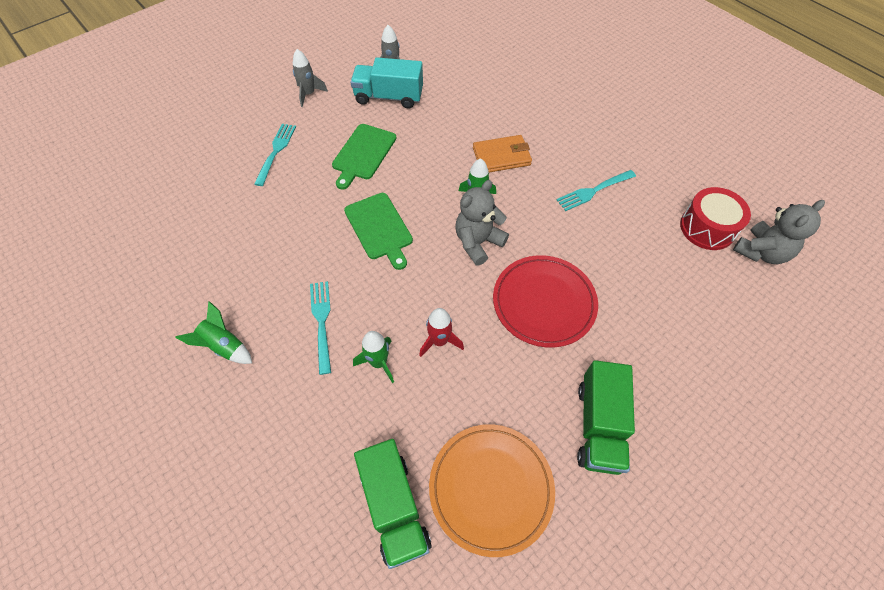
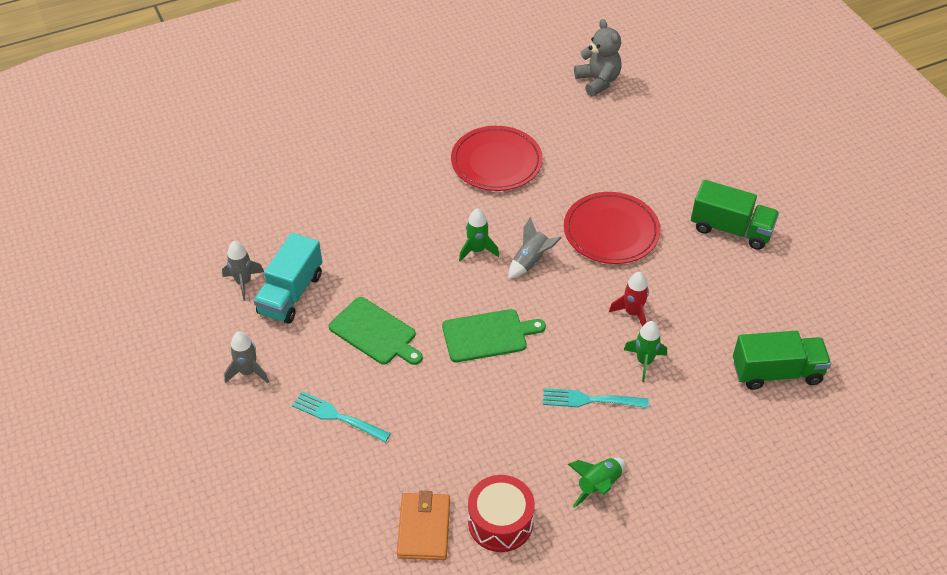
camera: 75 degrees left, 10 degrees down
orange plate [429,424,555,557] -> none
grey teddy bear [455,180,509,266] -> grey rocket [509,217,562,279]
orange wallet [473,135,532,172] -> orange wallet moved to [397,491,450,560]
turquoise fork [557,170,636,211] -> red plate [451,126,543,191]
red drum [680,187,751,250] -> red drum moved to [468,475,535,552]

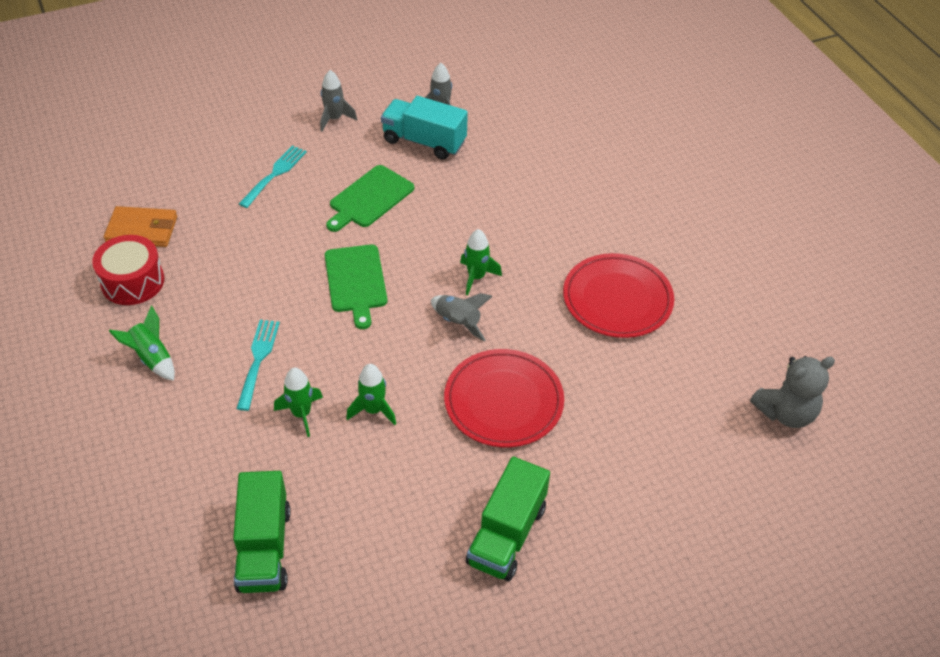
camera: 90 degrees right, 0 degrees up
red rocket [609,272,649,327] -> green rocket [346,364,396,425]

